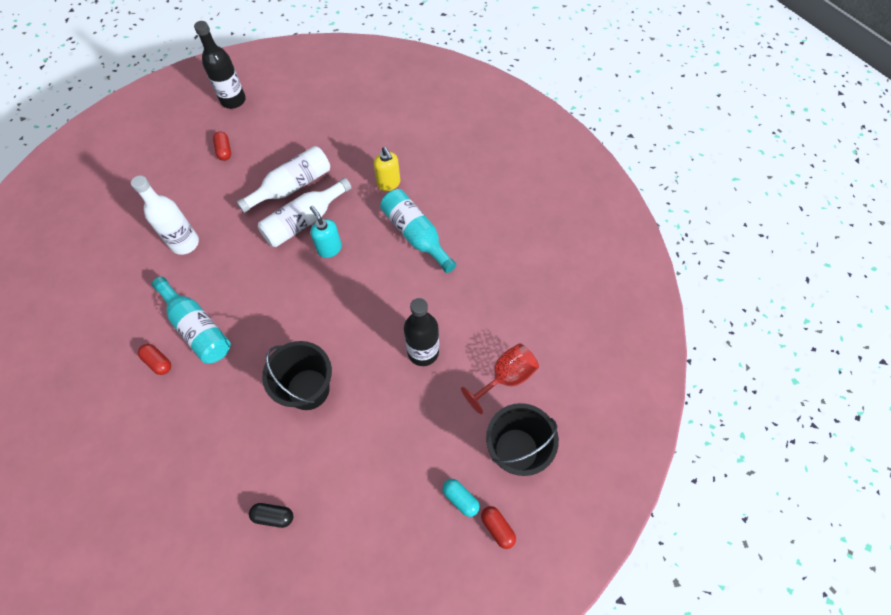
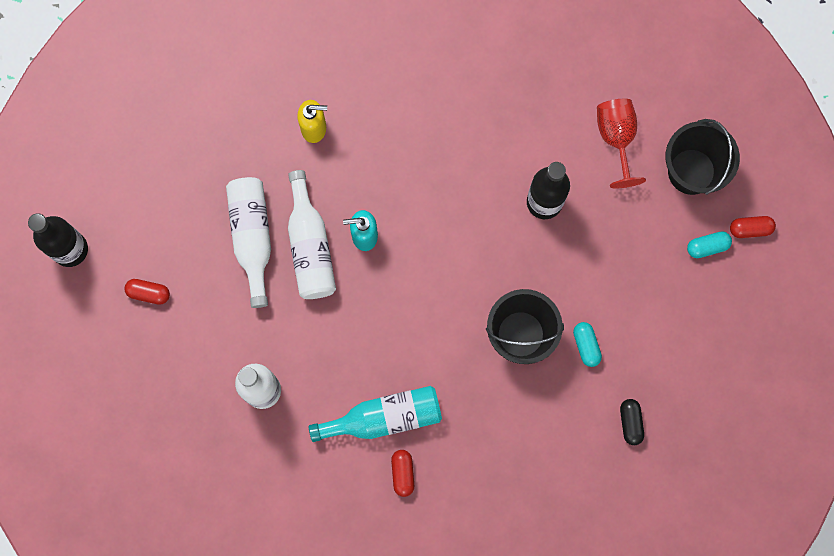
camera: 60 degrees left, 15 degrees up
red capsule [138,344,171,375] -> red capsule turned 75 degrees counterclockwise [391,450,414,497]
black capsule [249,503,293,528] -> black capsule turned 45 degrees counterclockwise [620,399,644,445]
turquoise bottle [380,189,456,273] -> none
none -> turquoise capsule [573,322,602,367]

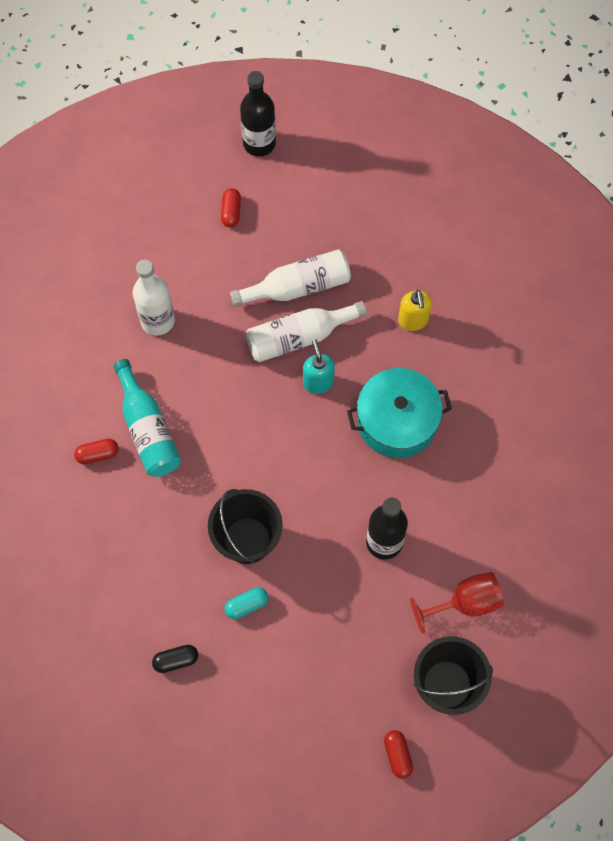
camera: 80 degrees right, 10 degrees down
turquoise capsule [687,231,732,258] -> none
none -> turquoise pot [347,368,452,458]

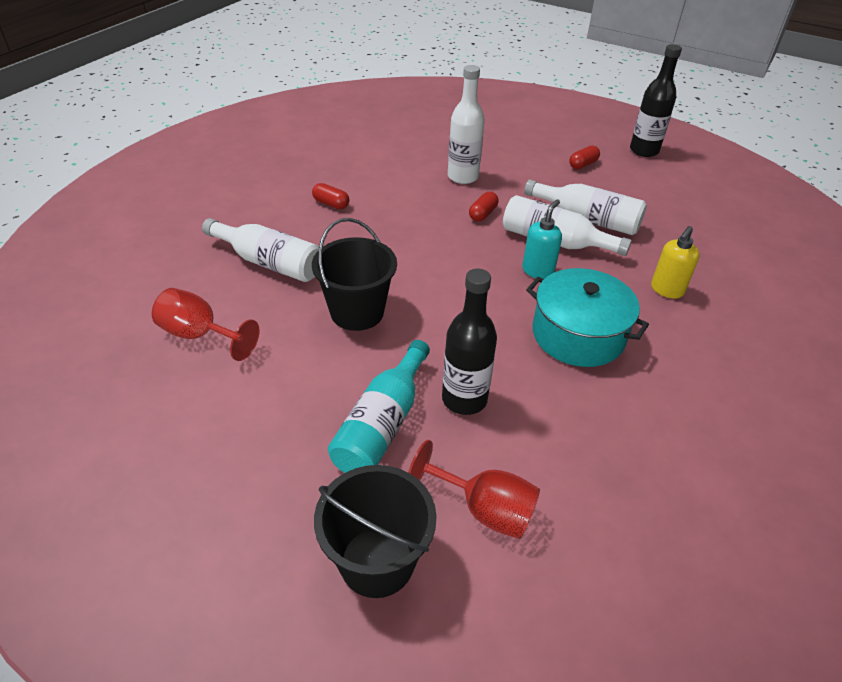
camera: 45 degrees right, 25 degrees down
turquoise bottle [114,359,181,477] -> turquoise bottle moved to [328,340,430,473]
black capsule [152,645,198,673] -> red goblet [152,288,259,361]
turquoise capsule [225,587,268,619] -> none
red capsule [384,730,413,779] -> red capsule moved to [469,192,498,221]
none -> white bottle [202,218,319,282]

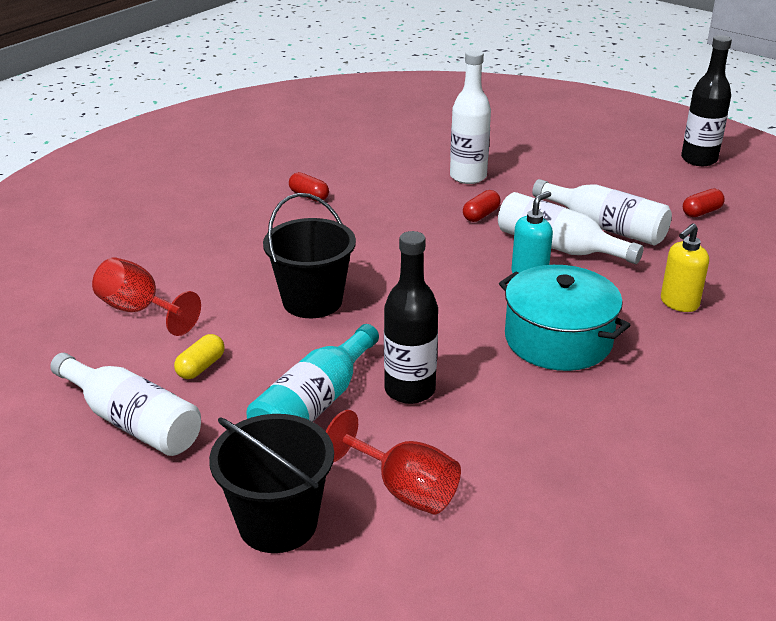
camera: 10 degrees right, 10 degrees down
white bottle [202,218,319,282] -> white bottle moved to [50,353,201,456]
red capsule [569,145,600,169] -> red capsule moved to [683,189,725,217]
none -> yellow capsule [174,334,225,379]

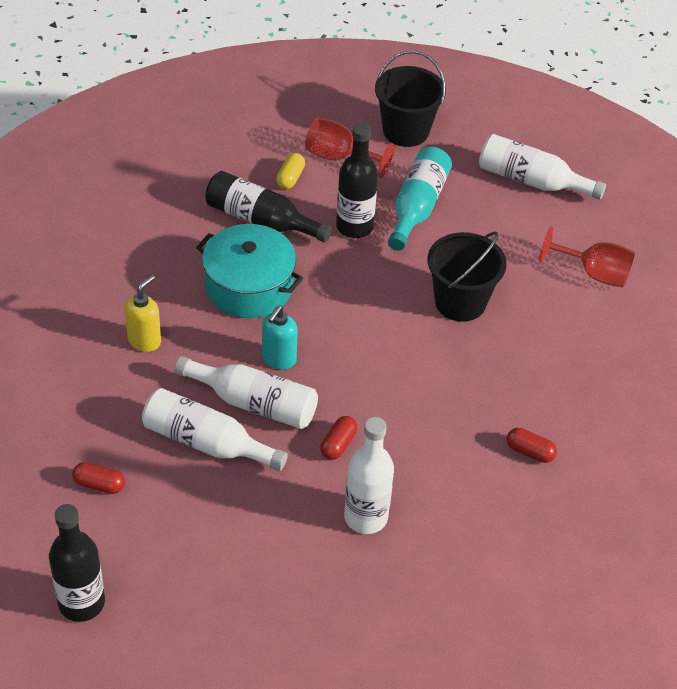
camera: 165 degrees right, 15 degrees up
yellow capsule [174,334,225,379] -> yellow capsule moved to [276,153,305,189]
red capsule [683,189,725,217] -> red capsule turned 60 degrees clockwise [72,462,125,494]
none -> black bottle [205,171,332,243]

